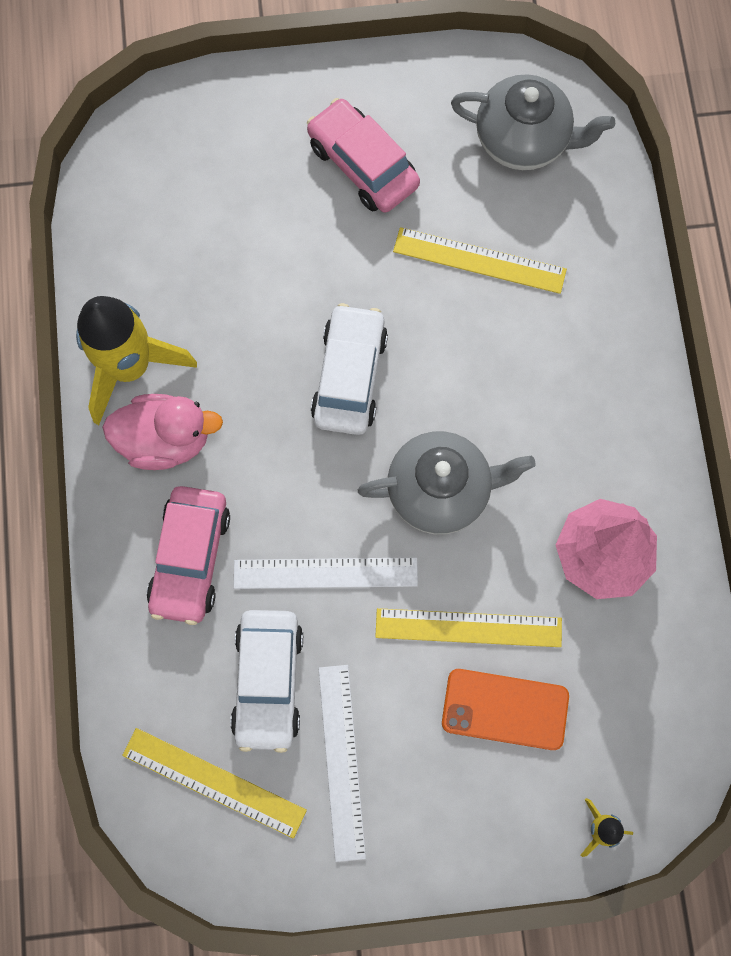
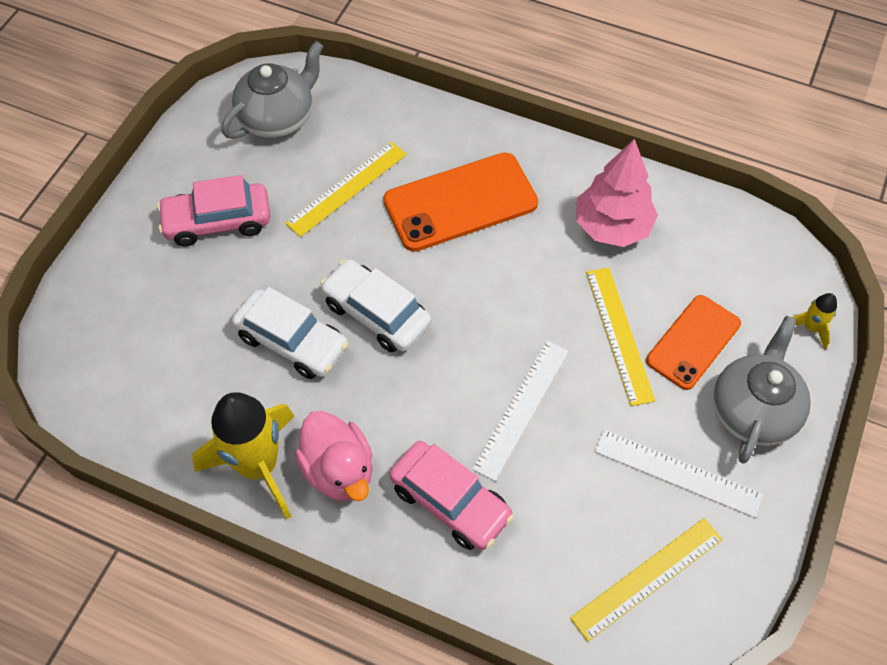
camera: 60 degrees left, 15 degrees down
pink duck [102,394,223,470] -> pink duck turned 120 degrees clockwise [295,411,373,501]
white car [230,610,303,753] -> white car moved to [232,287,349,379]
grey teapot [358,431,536,534] -> grey teapot moved to [713,316,811,464]
yellow ruler [375,608,562,647] -> yellow ruler turned 45 degrees counterclockwise [586,267,655,406]
none -> orange phone [384,153,538,252]

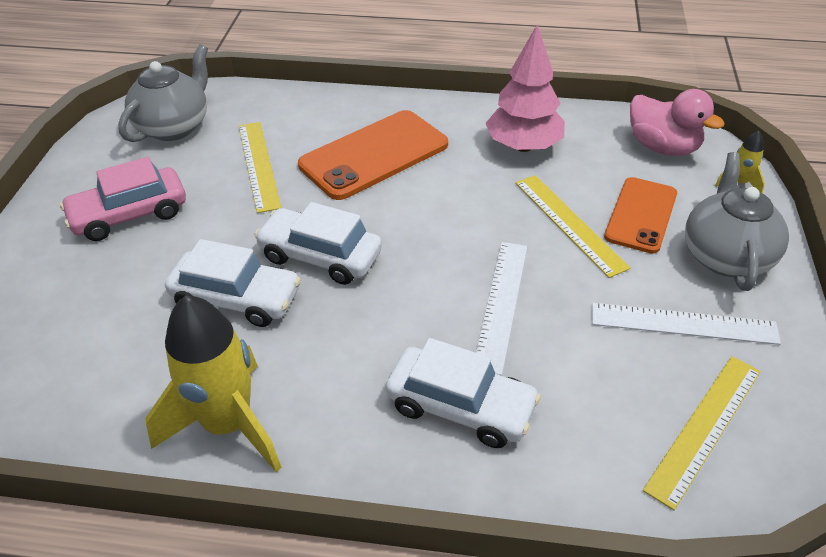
camera: 15 degrees left, 15 degrees down
yellow ruler [285,142,407,237] -> yellow ruler turned 45 degrees counterclockwise [239,122,281,213]
pink duck [295,411,373,501] -> pink duck moved to [630,89,725,156]
pink car [389,441,514,550] -> white car [386,338,541,448]

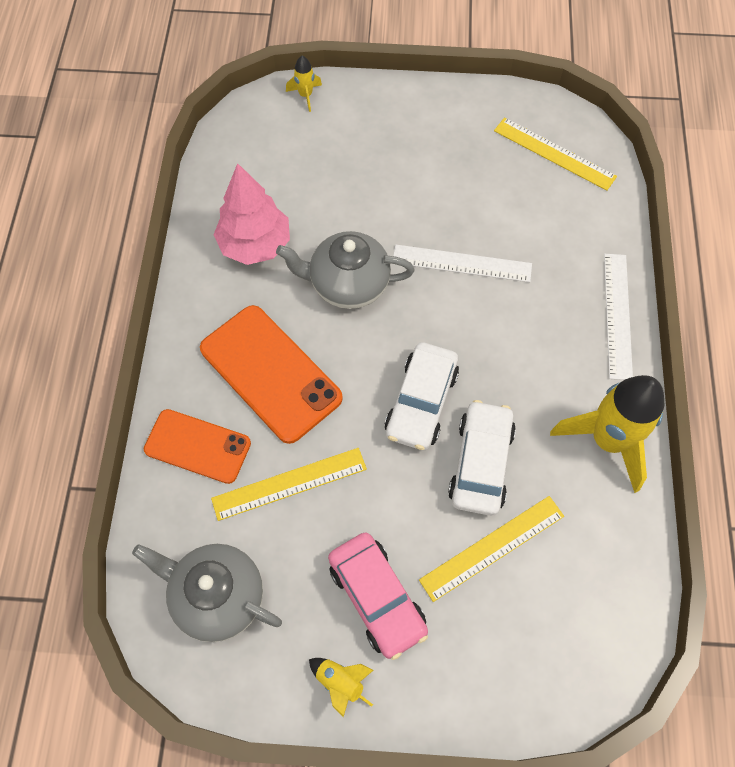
camera: 95 degrees left, 20 degrees up
white car [386,338,541,448] -> none
yellow ruler [515,175,630,278] -> yellow ruler moved to [419,496,564,602]
white ruler [592,303,781,345] -> white ruler moved to [604,254,633,380]
orange phone [604,177,677,254] -> orange phone moved to [144,409,251,484]
pink duck [630,89,725,156] -> none
grey teapot [685,152,789,291] -> grey teapot moved to [276,231,414,309]
none -> yellow rocket [309,658,373,717]

